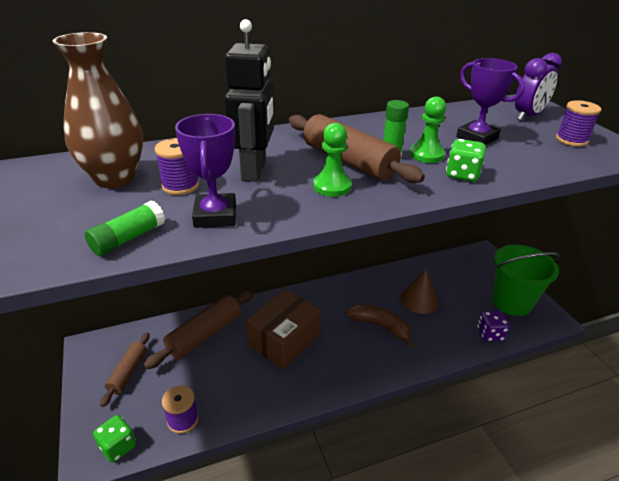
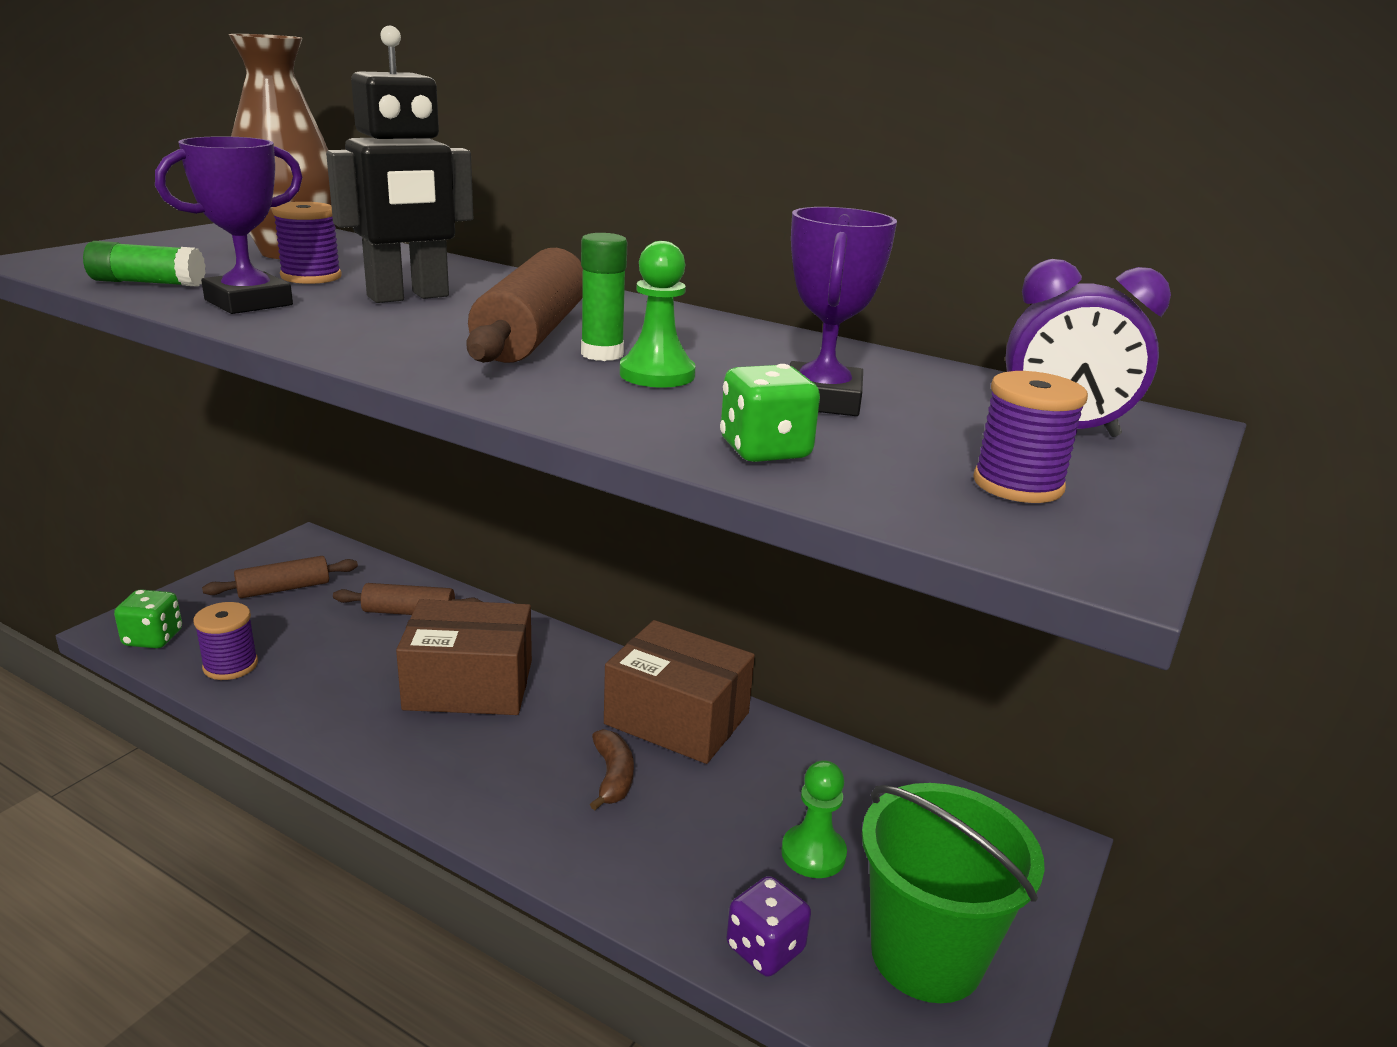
camera: 50 degrees right, 10 degrees down
brown rolling pin [144,289,254,369] -> brown rolling pin [333,583,482,615], size x0.62
green pawn [313,123,352,197] -> green pawn moved to [781,760,847,878]
brown banana [346,304,413,347] -> brown banana [590,729,634,810], size x0.67
brown cone [400,269,439,314] -> none
green dice [446,139,486,182] -> green dice moved to [720,364,820,462]
none -> brown box [604,620,755,764]

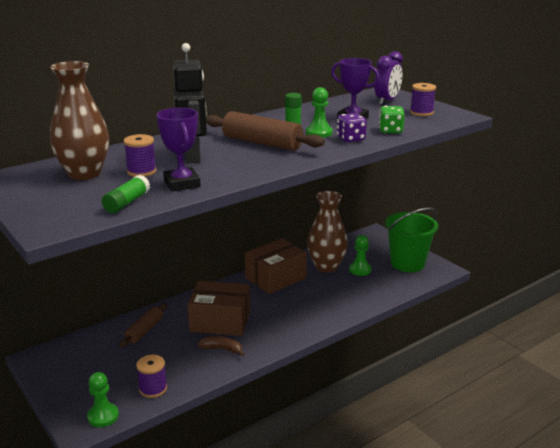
camera: 65 degrees left, 0 degrees up
green dice [114,589,182,648] -> green pawn [87,372,119,427]
brown rolling pin [202,556,358,598] -> none
brown box [396,599,532,715] -> brown box turned 75 degrees clockwise [188,281,250,336]
brown banana [590,729,634,810] -> brown banana moved to [198,336,244,356]
purple dice [726,876,811,977] -> purple dice moved to [337,113,367,142]
none -> brown vase [307,191,348,273]

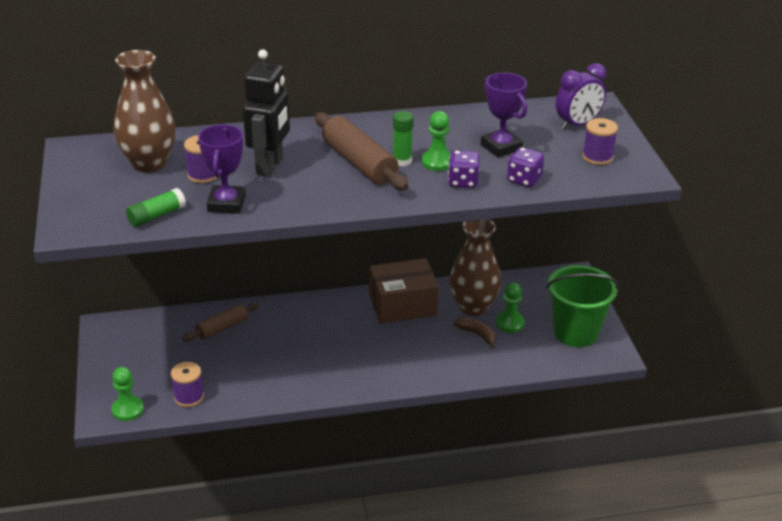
camera: 25 degrees right, 10 degrees up
brown box [188,281,250,336] -> none
brown banana [198,336,244,356] -> brown banana moved to [453,317,496,349]
green dice [379,106,405,134] -> purple dice [507,147,544,187]

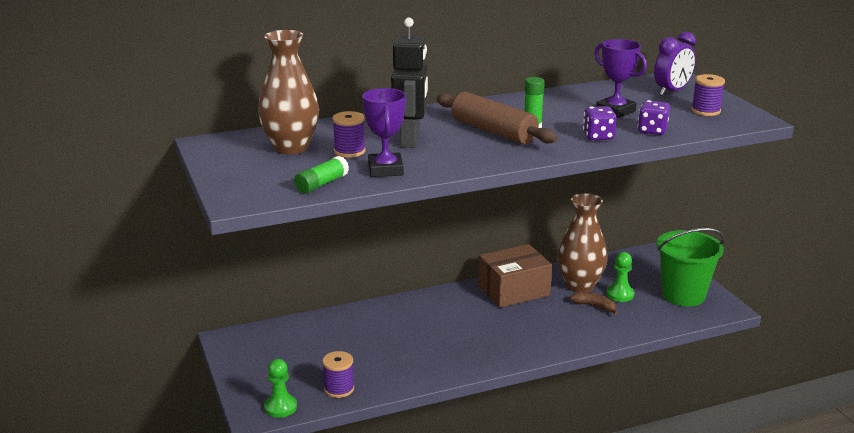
camera: 10 degrees left, 10 degrees down
brown rolling pin [182,302,260,342] -> none
green pawn [421,111,451,171] -> none

